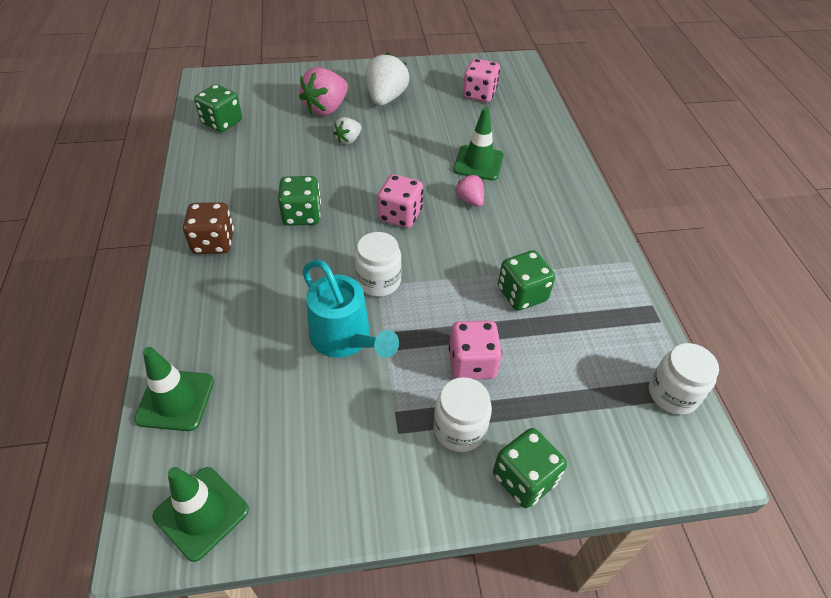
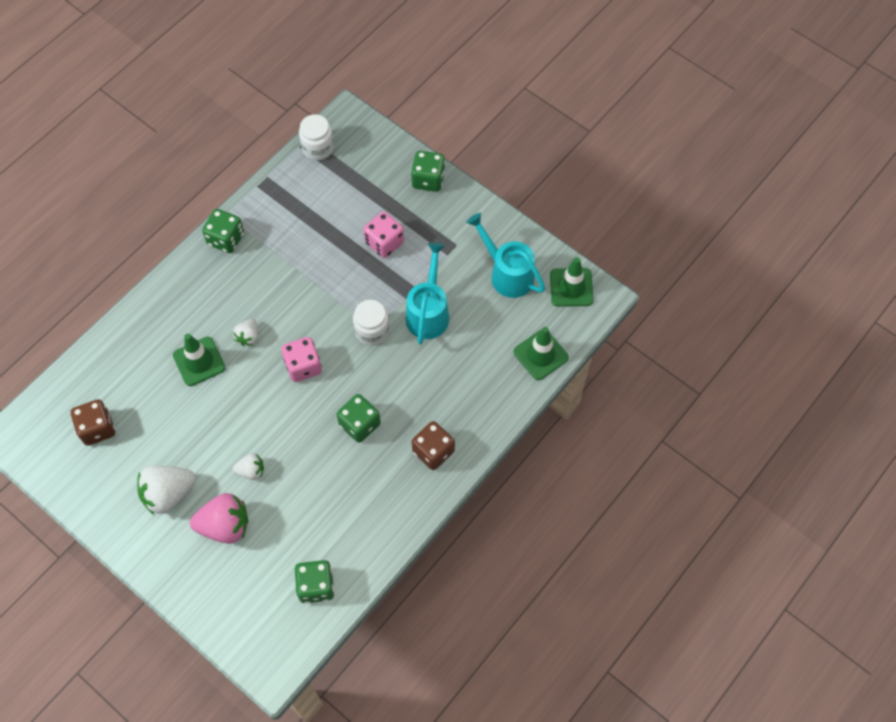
camera: 130 degrees left, 15 degrees up
white jar [434,377,492,452] -> none
pink strawberry [455,175,484,207] -> white strawberry [233,319,258,346]
pink dice [463,59,500,102] -> brown dice [71,399,115,446]
green dice [498,250,555,311] -> green dice moved to [202,209,244,253]
none -> turquoise watering can [466,213,545,298]

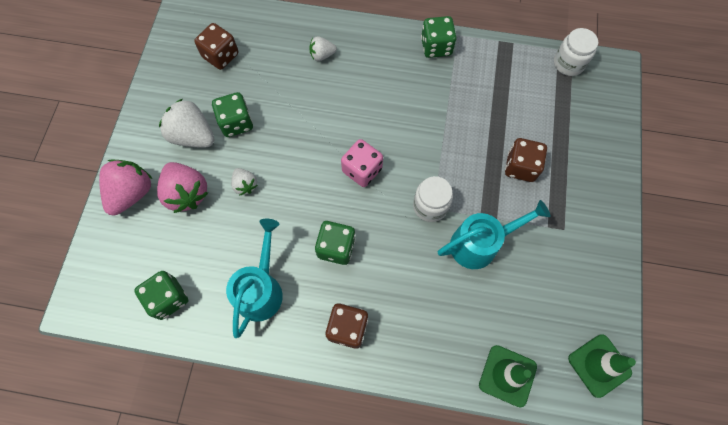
camera: 60 degrees right, 5 degrees up
green traffic cone [173,334,226,386] -> none
white strawberry [233,319,258,346] -> white strawberry moved to [309,36,337,61]
pink dice [363,212,404,258] -> brown dice [505,138,547,182]
green dice [411,151,445,192] -> green dice moved to [212,92,253,137]
turquoise watering can [466,213,545,298] -> turquoise watering can moved to [226,219,283,338]
none -> pink strawberry [99,159,152,216]

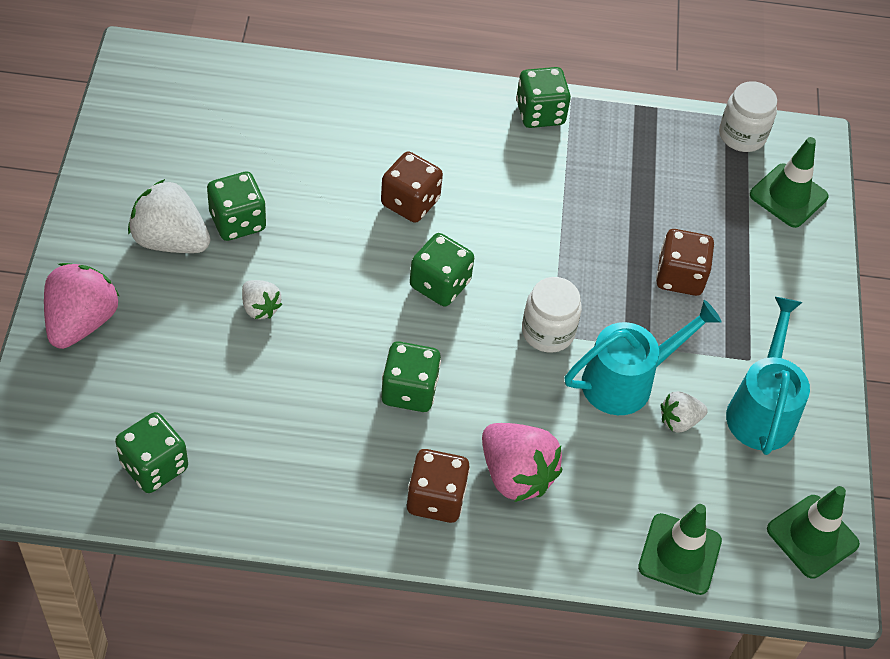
camera: 10 degrees left, 15 degrees down
pink strawberry [157,162,208,213] -> pink strawberry moved to [482,423,562,502]
brown dice [194,23,238,70] -> brown dice moved to [381,151,443,223]
turquoise watering can [226,219,283,338] -> turquoise watering can moved to [726,297,810,455]
white strawberry [309,36,337,61] -> white strawberry moved to [661,391,708,433]
pink dice [341,139,383,187] -> green dice [410,233,474,307]
none -> green traffic cone [750,137,828,228]

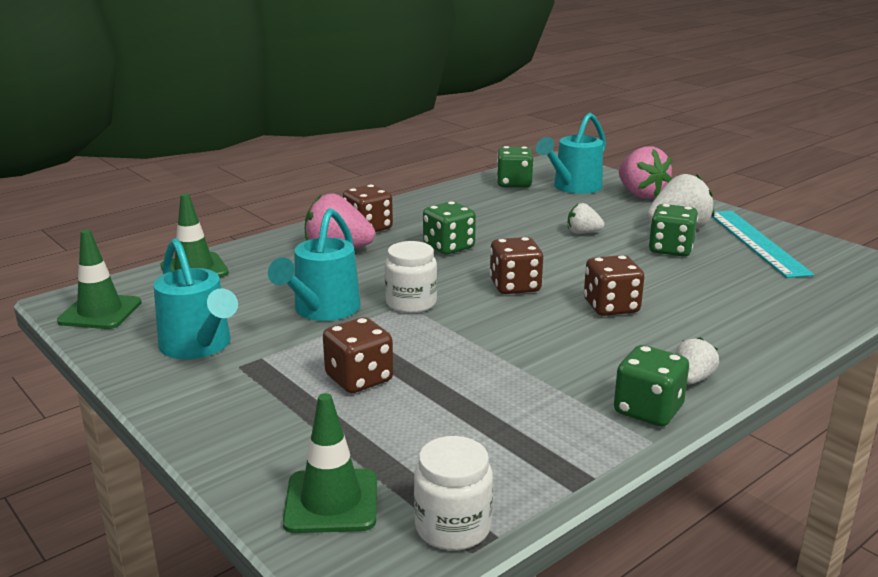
camera: 140 degrees right, 30 degrees down
green dice [410,233,474,307] -> brown dice [490,237,543,294]
white strawberry [661,391,708,433] -> white strawberry moved to [675,337,719,384]
none -> turquoise watering can [536,113,606,194]
none -> turquoise ruler [711,211,814,278]

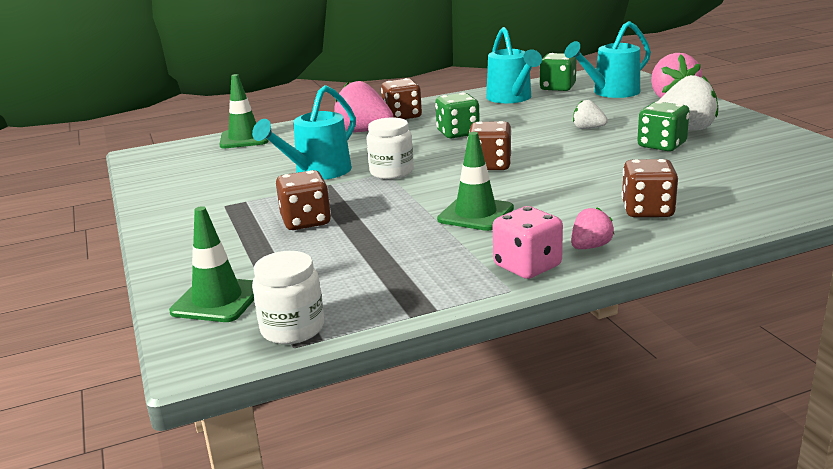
camera: 20 degrees right, 0 degrees up
green traffic cone [57,229,141,329] -> green traffic cone moved to [437,132,514,231]
turquoise watering can [154,238,238,359] -> turquoise watering can moved to [486,27,542,103]
brown dice [584,255,644,316] -> brown dice moved to [622,159,678,217]
green dice [614,345,689,427] -> pink dice [492,206,563,279]
white strawberry [675,337,719,384] -> pink strawberry [571,207,614,249]
turquoise ruler [711,211,814,278] -> none

